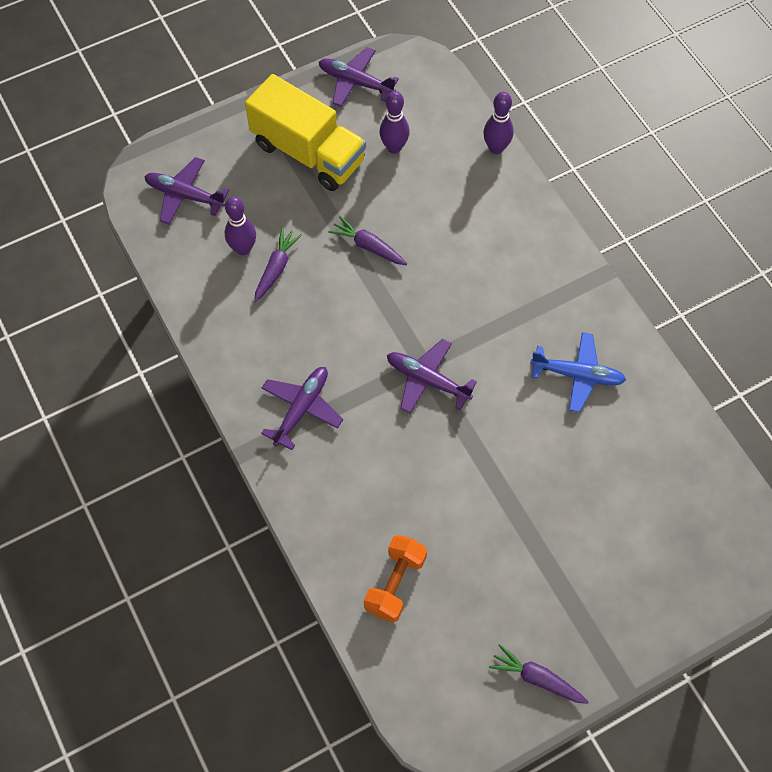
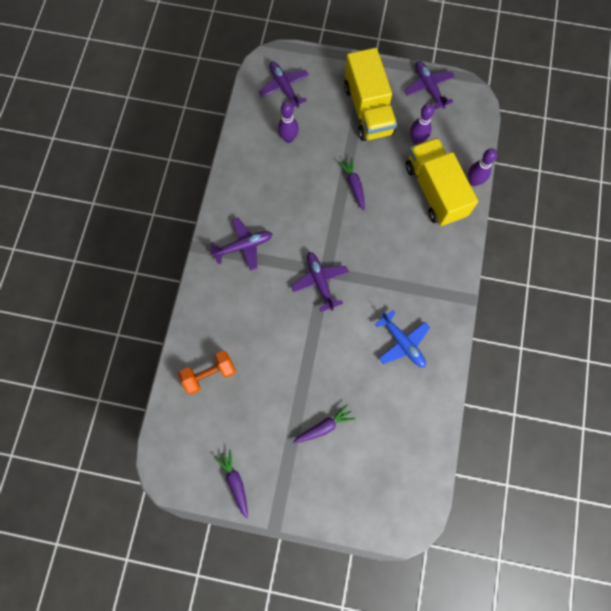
camera: 40 degrees right, 10 degrees up
purple carrot [254,228,302,302] -> purple carrot moved to [293,404,355,443]
none -> yellow truck [405,138,478,226]

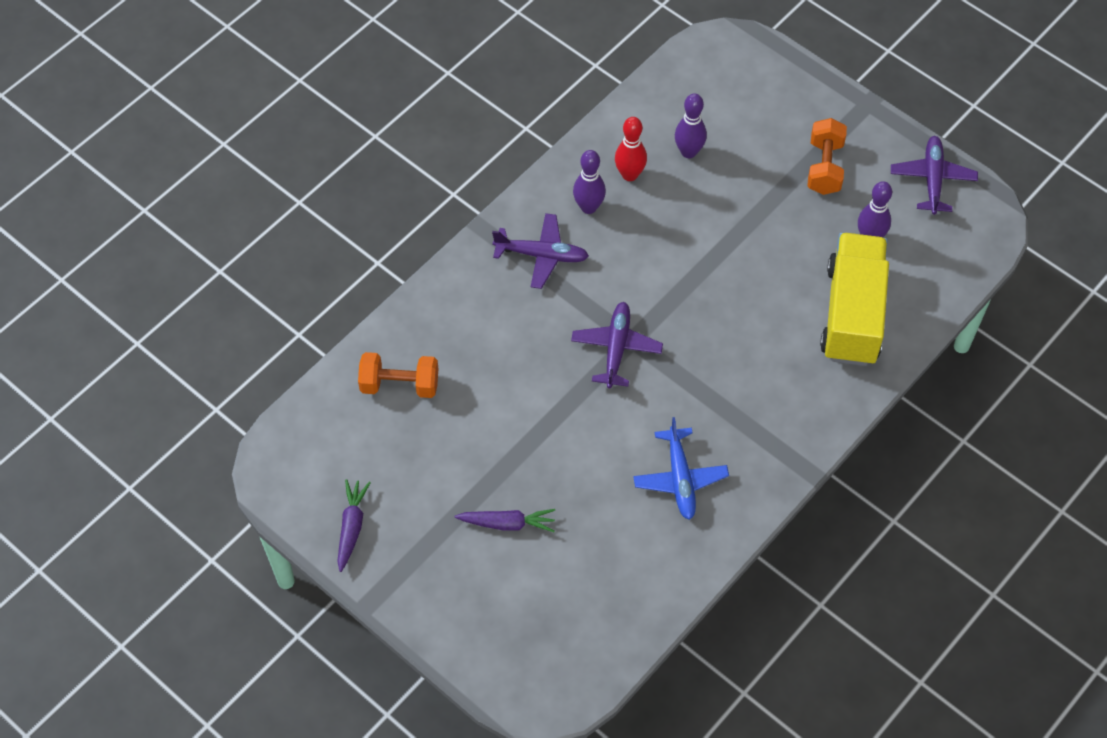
camera: 30 degrees right, 15 degrees down
purple plane [259,62,309,108] -> none
purple carrot [338,157,365,211] -> none
yellow truck [344,48,397,141] -> orange dumbbell [807,118,847,195]
purple bowling pin [468,148,497,186] -> purple bowling pin moved to [573,150,606,214]
none -> red bowling pin [615,117,647,181]

